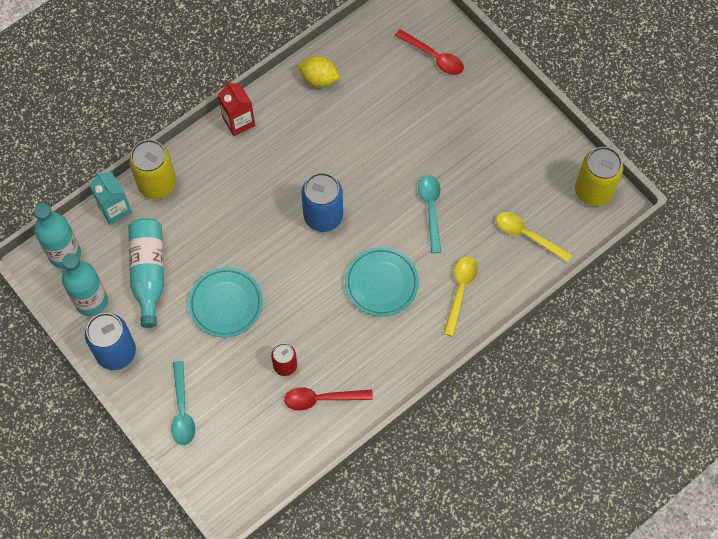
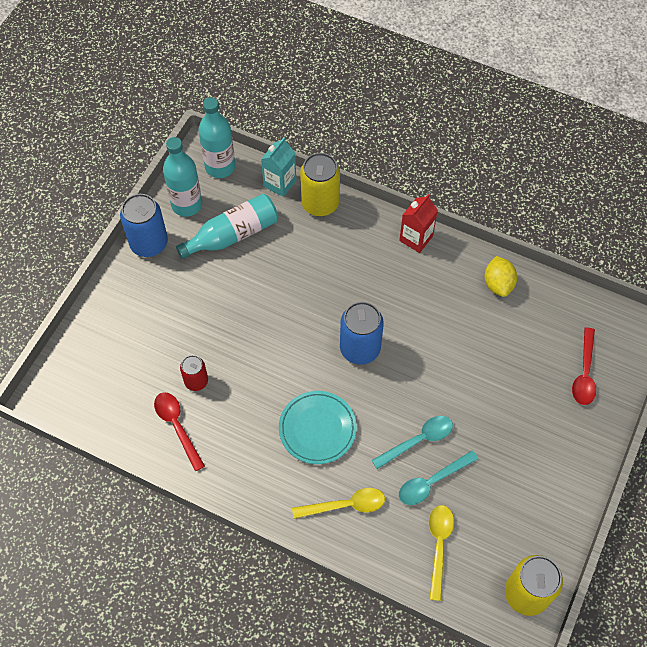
camera: 65 degrees right, 5 degrees down
turquoise spoon [171,361,195,445] -> turquoise spoon moved to [399,451,478,505]
turquoise plate [188,267,263,337] -> none

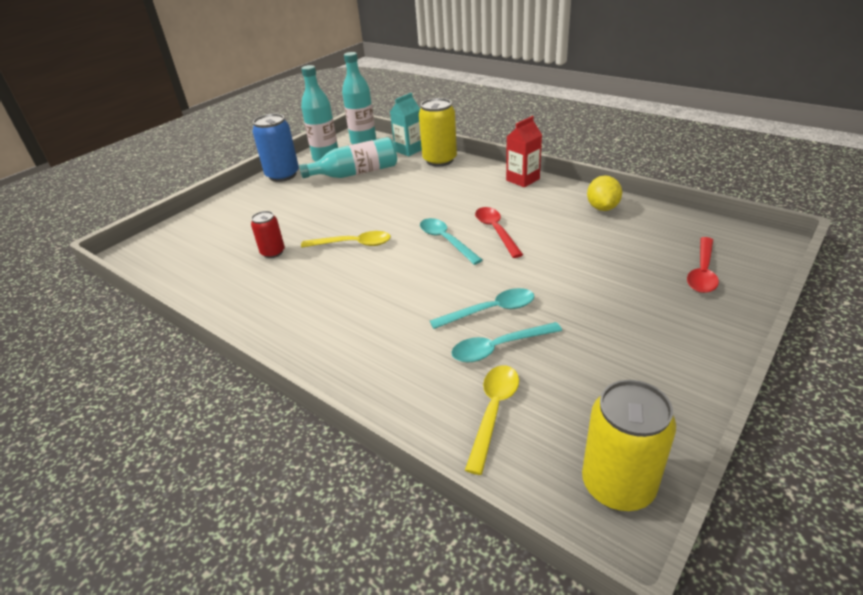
camera: 15 degrees right, 25 degrees down
red spoon [154,393,205,471] -> red spoon moved to [475,207,523,258]
turquoise plate [279,391,357,464] -> none
yellow spoon [292,488,385,519] -> yellow spoon moved to [301,231,391,248]
blue can [340,302,384,365] -> turquoise spoon [420,218,483,265]

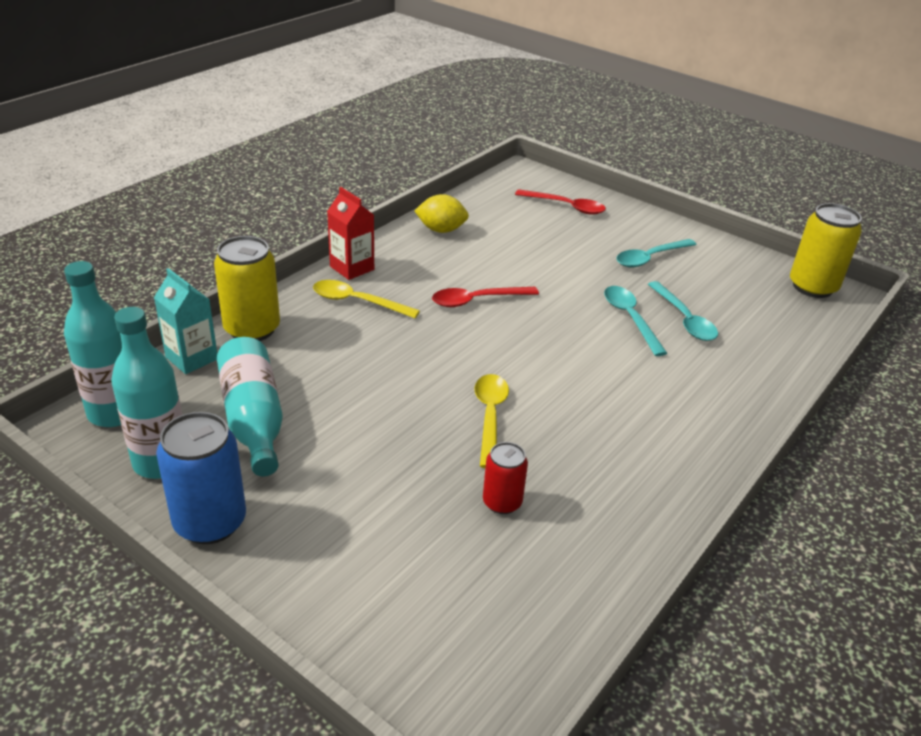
camera: 95 degrees left, 0 degrees up
turquoise spoon [420,218,483,265] -> turquoise spoon moved to [617,239,697,268]
yellow spoon [465,365,519,475] -> yellow spoon moved to [313,280,420,318]

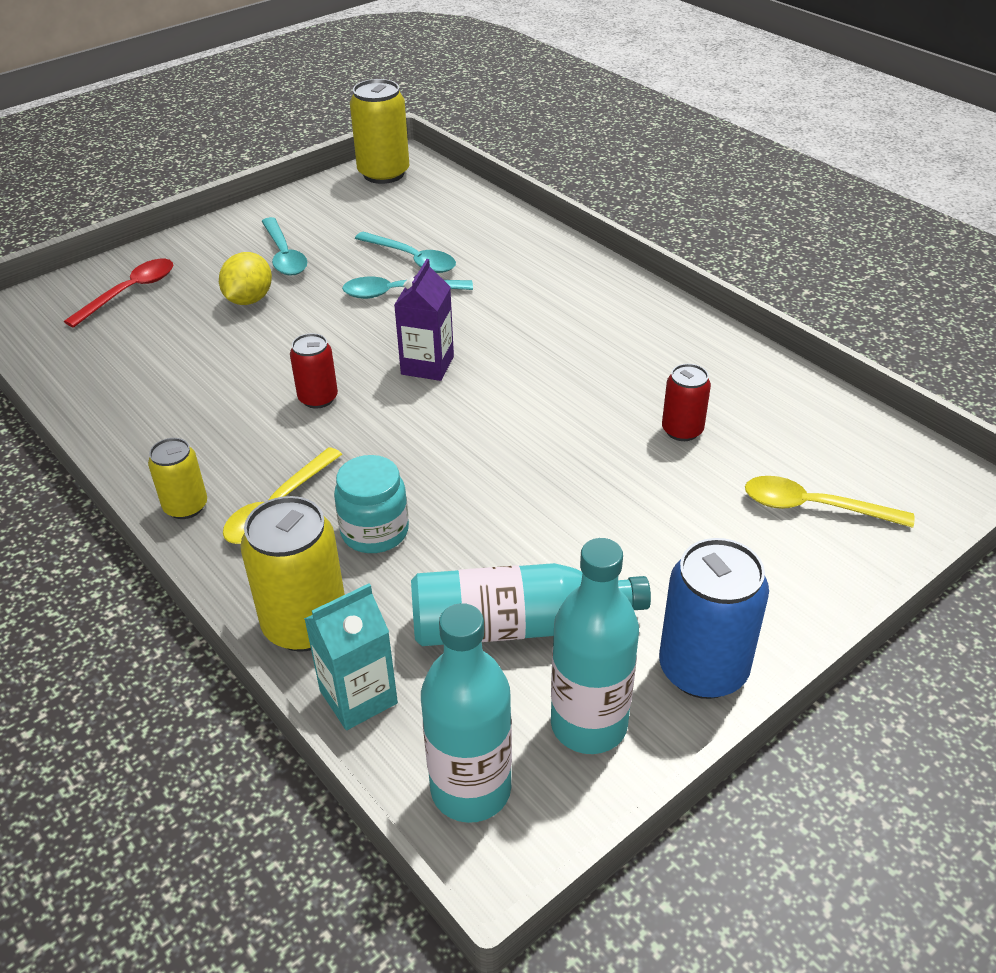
camera: 75 degrees left, 5 degrees up
red carton [327,187,374,280] -> yellow can [148,438,207,519]
yellow lemon [414,194,469,233] -> yellow lemon moved to [219,252,272,305]
red spoon [432,287,539,307] -> red can [290,333,338,409]
yellow spoon [474,374,509,468] -> yellow spoon moved to [745,476,914,528]
turquoise spoon [648,281,718,341] -> turquoise spoon turned 45 degrees clockwise [355,232,456,273]
none -> turquoise jar [334,455,409,553]
none -> purple carton [394,259,454,381]

